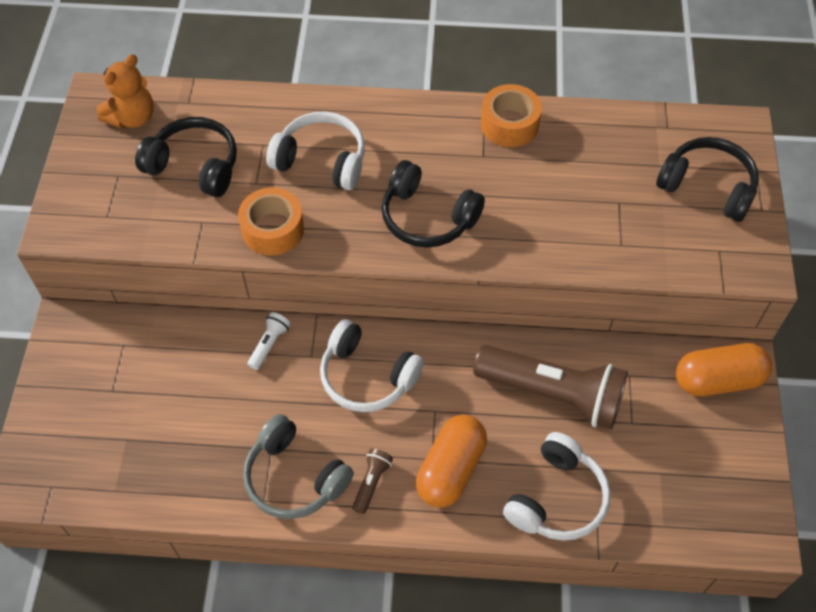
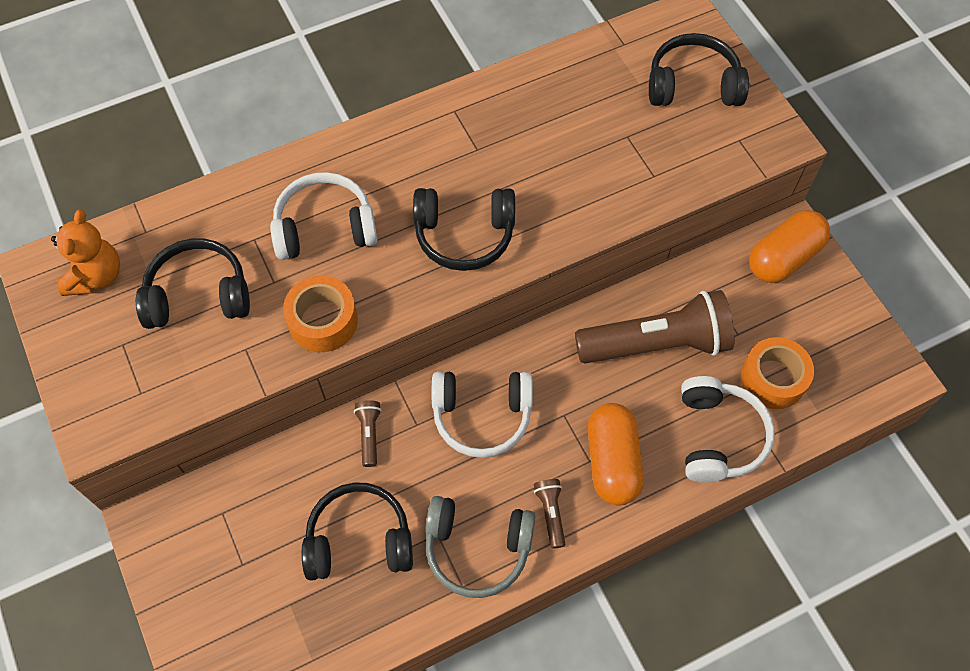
camera: 30 degrees left, 5 degrees up
white flashlight [247,312,291,370] -> brown flashlight [354,400,381,467]
orange tape [481,84,542,147] -> orange tape moved to [741,337,814,409]
none -> black headphones [302,482,413,581]

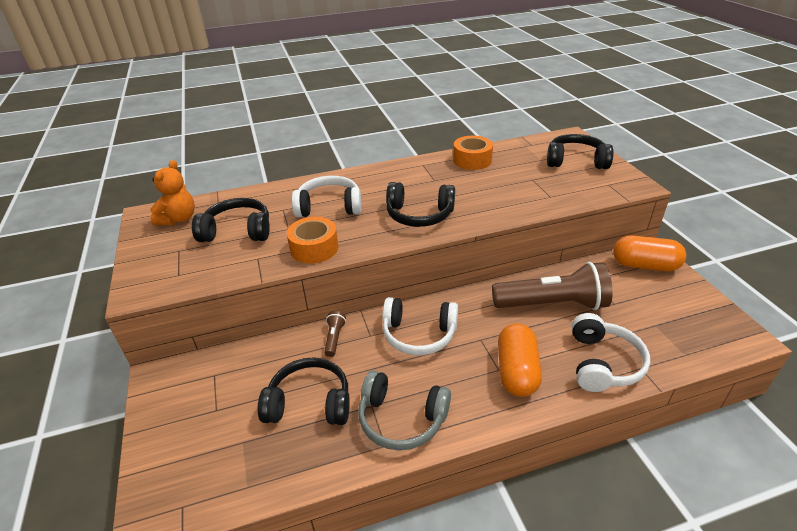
camera: 10 degrees right, 25 degrees down
brown flashlight [534,479,565,549] -> none
orange tape [741,337,814,409] -> orange tape moved to [453,136,493,170]
orange capsule [749,210,830,283] -> orange capsule turned 45 degrees clockwise [613,235,686,271]

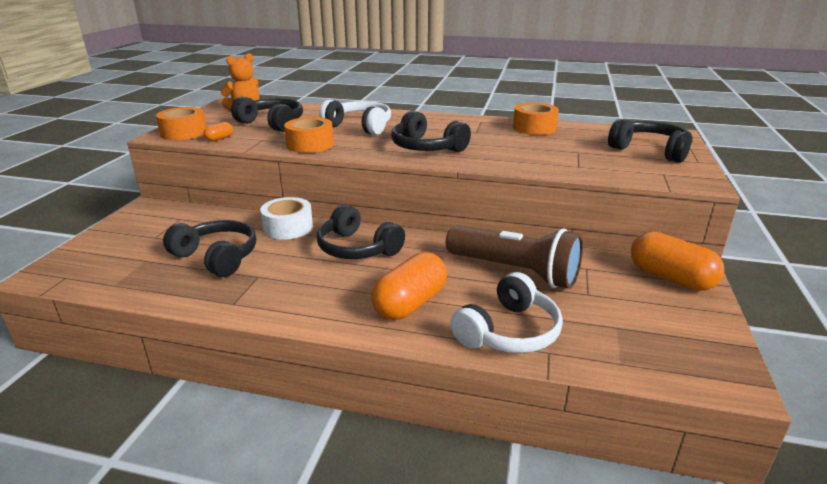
camera: 30 degrees right, 10 degrees down
brown flashlight [324,311,346,357] -> white tape [260,197,313,240]
grey headphones [358,370,451,451] -> none
white headphones [382,297,458,355] -> black headphones [317,204,405,259]
none -> orange tape [156,107,206,140]
none -> orange capsule [203,122,233,141]

